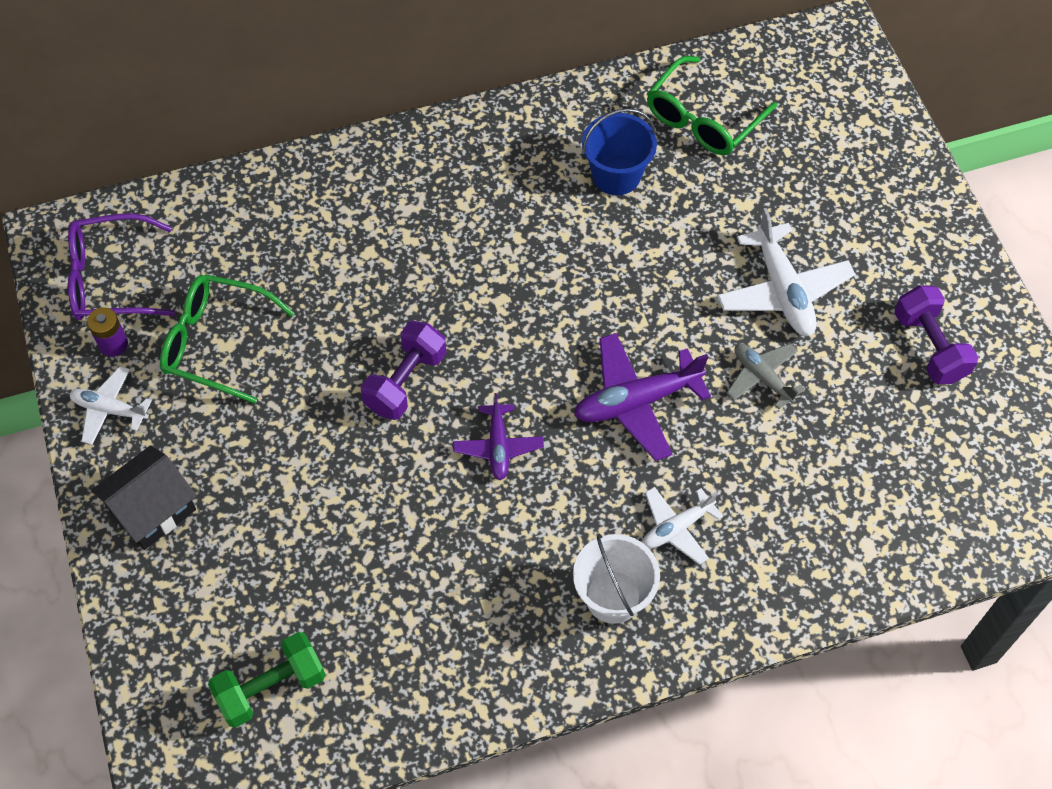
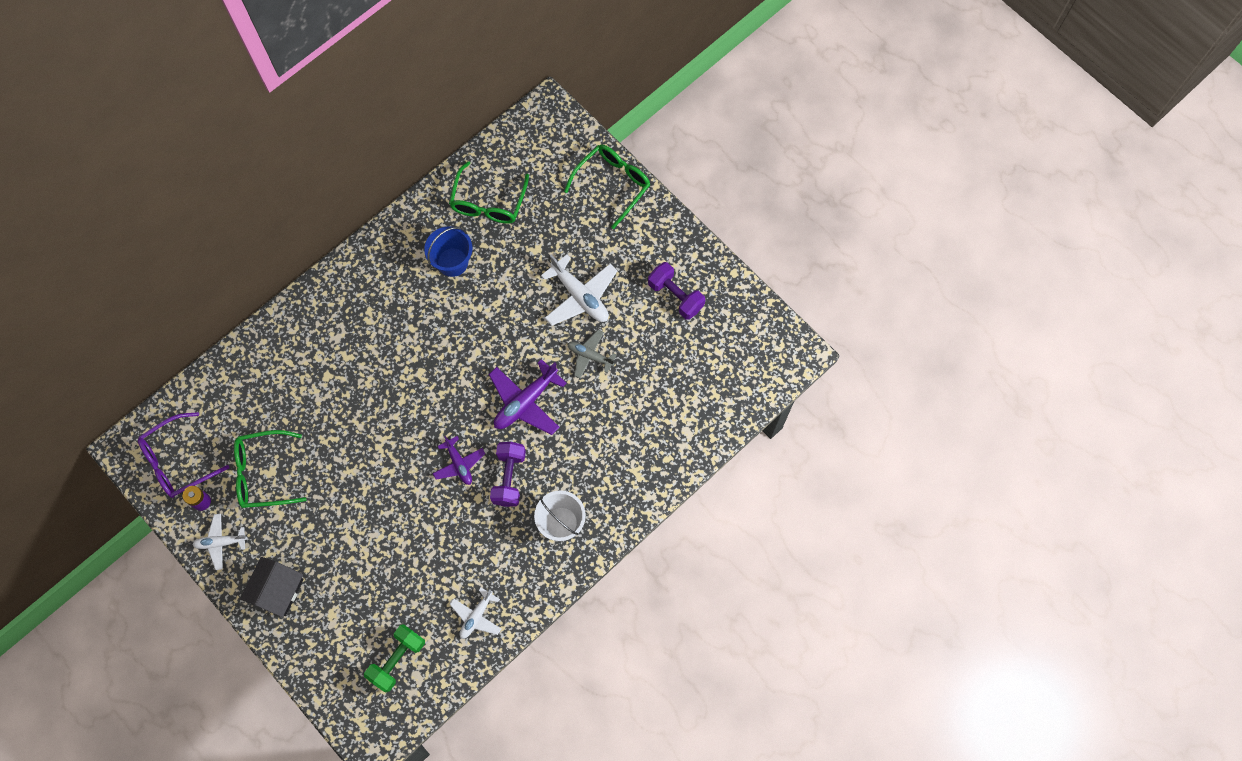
camera: 25 degrees left, 10 degrees up
purple dumbbell [361,321,446,420] -> purple dumbbell moved to [490,442,526,507]
white plane [643,487,723,565] -> white plane moved to [450,587,501,639]
none -> green glasses [564,144,651,229]

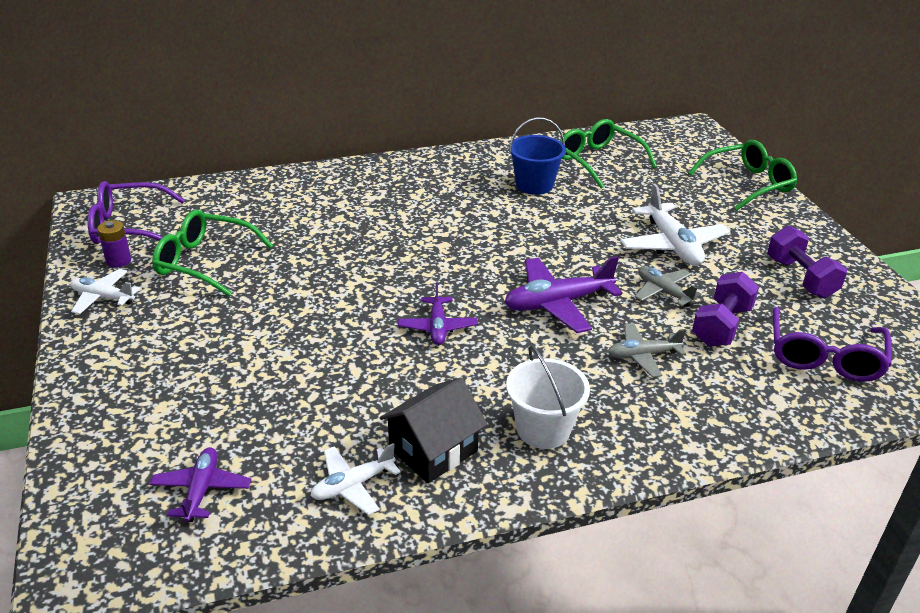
camera: 25 degrees right, 35 degrees down
black house [240,557,304,617] -> black house moved to [380,377,488,483]
green dumbbell [364,624,425,692] -> purple plane [150,447,251,522]
green glasses [449,161,529,224] -> green glasses turned 105 degrees clockwise [560,119,657,188]
purple dumbbell [490,442,526,507] -> purple dumbbell moved to [692,272,759,347]
none -> grey plane [608,323,686,377]
none -> purple glasses [773,307,892,382]

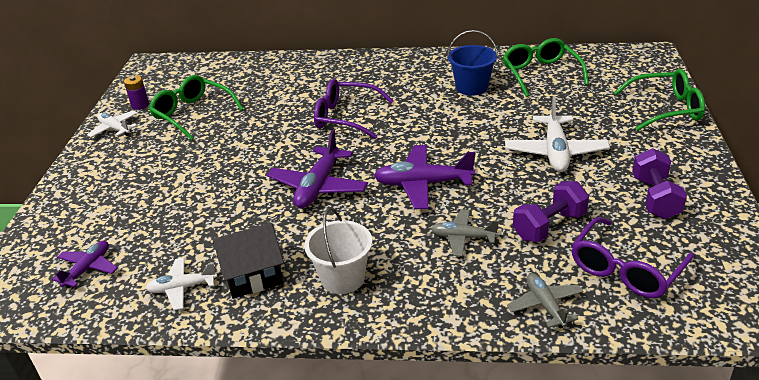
camera: 25 degrees right, 0 degrees up
purple glasses [88,181,185,244] -> purple glasses moved to [314,79,393,139]
purple plane [398,282,478,345] -> purple plane [267,129,368,208], size x1.64
grey plane [635,266,702,307] -> grey plane moved to [507,273,583,328]

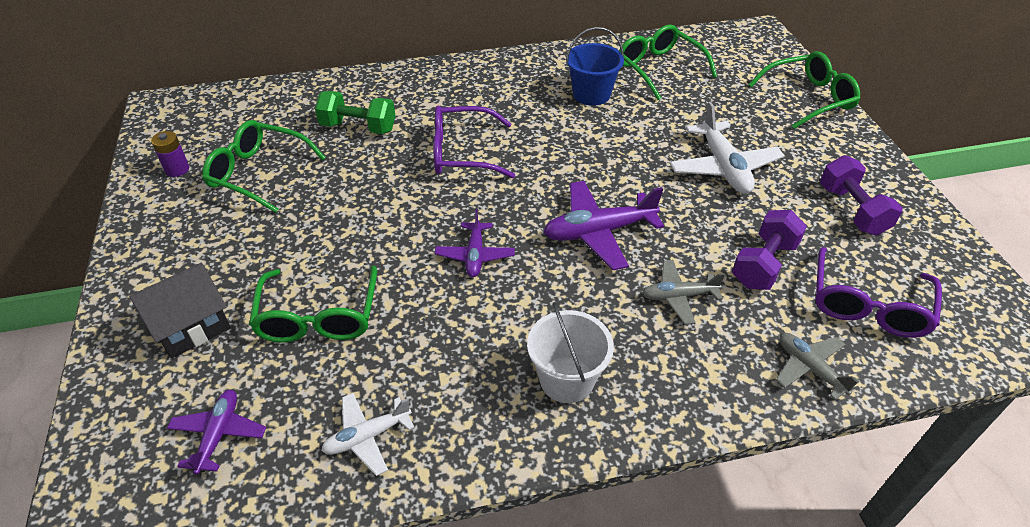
camera: 20 degrees left, 10 degrees up
white plane [87,110,138,137] -> none
black house [213,223,284,299] -> black house moved to [129,263,231,359]
purple plane [267,129,368,208] -> purple plane [435,209,515,277], size x0.61
none -> green glasses [249,265,377,343]
none -> green dumbbell [315,91,396,134]

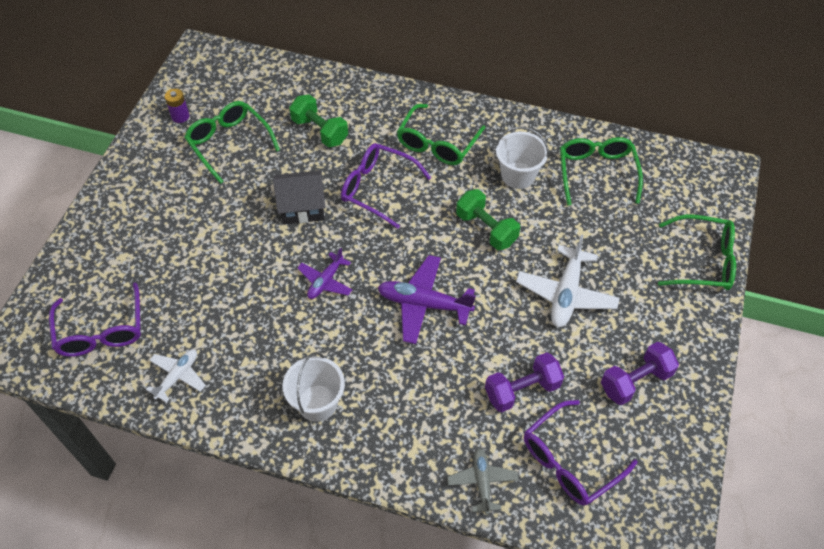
camera: 30 degrees right, 10 degrees up
black house [129,263,231,359] -> black house moved to [273,170,325,225]
purple plane [167,390,266,475] -> purple glasses [49,282,141,357]
green glasses [249,265,377,343] -> green glasses moved to [397,104,486,165]
white plane [321,393,415,476] -> white plane turned 120 degrees clockwise [146,349,206,403]
blue bucket [566,27,624,106] -> white bucket [496,127,549,189]
grey plane [642,260,725,325] -> none
purple dumbbell [820,155,903,235] -> purple dumbbell turned 45 degrees clockwise [601,342,679,405]
none -> green dumbbell [456,189,520,250]

